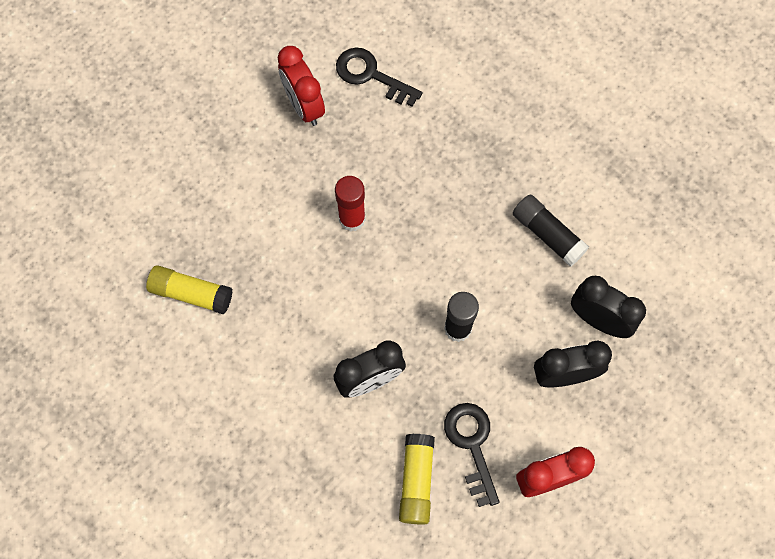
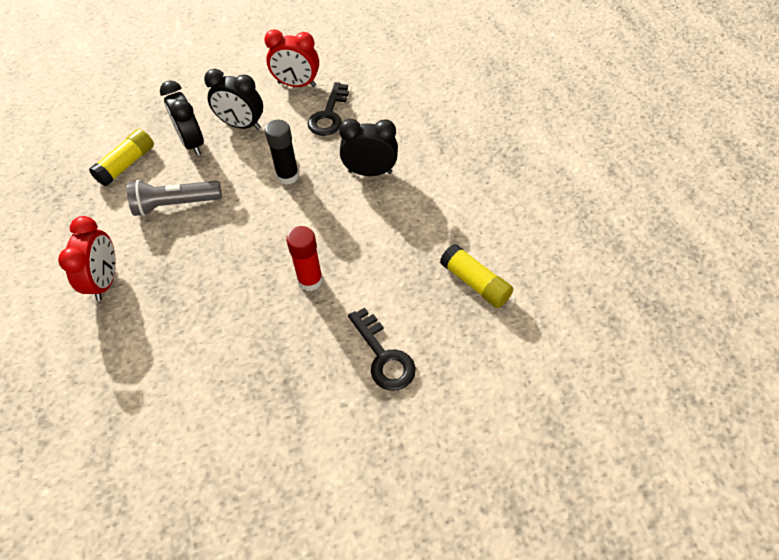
camera: 150 degrees left, 15 degrees down
red clock [277,46,325,126] -> red clock moved to [58,216,116,301]
black key [336,48,423,107] -> black key moved to [348,307,416,391]
yellow glue stick [399,434,435,525] -> yellow glue stick moved to [89,129,154,186]
black glue stick [512,194,589,267] -> grey flashlight [127,180,222,216]

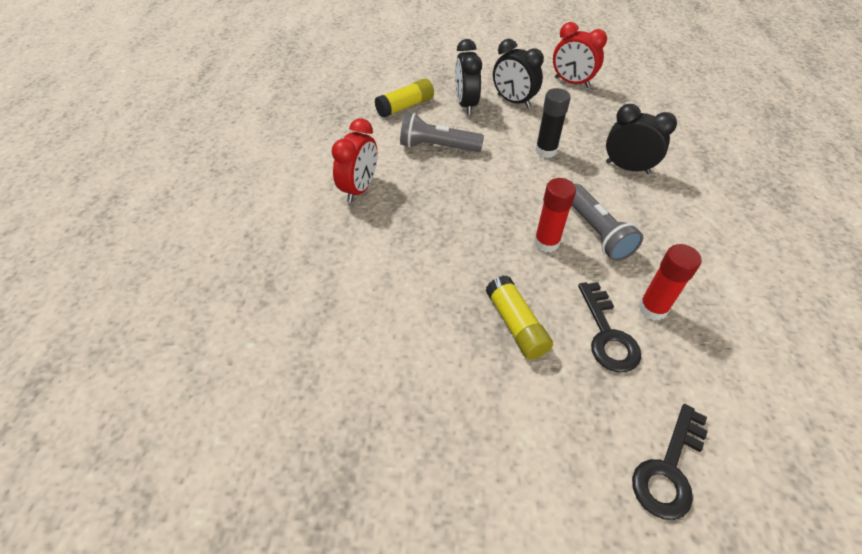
camera: 20 degrees right, 5 degrees down
black key [308,82,349,136] -> black key moved to [632,404,708,520]
yellow glue stick [440,244,513,308] -> yellow glue stick moved to [486,276,553,360]
none -> grey flashlight [572,184,643,261]
none -> red glue stick [638,244,702,320]

